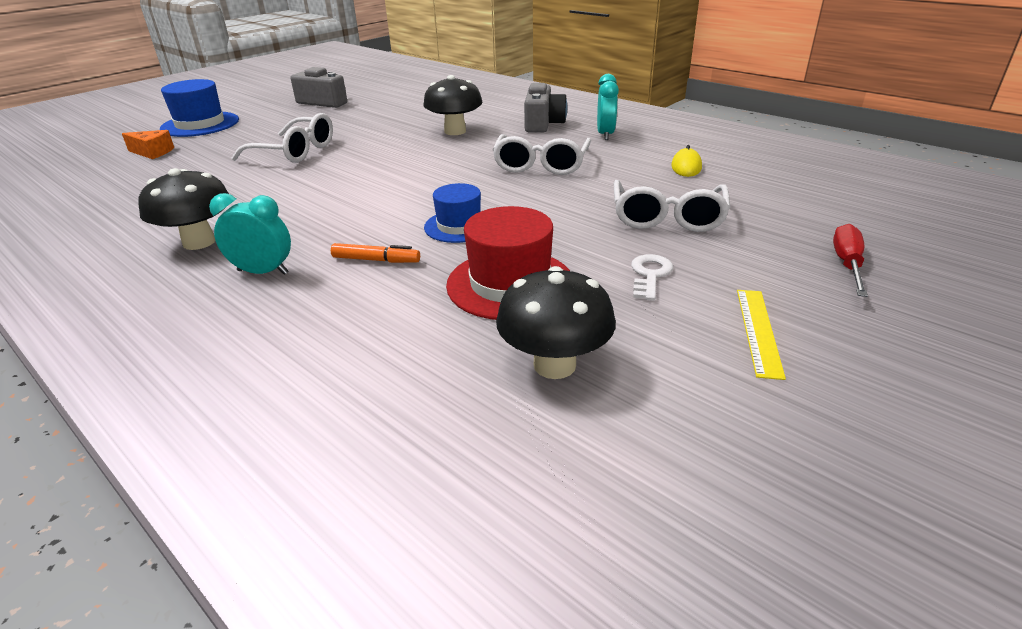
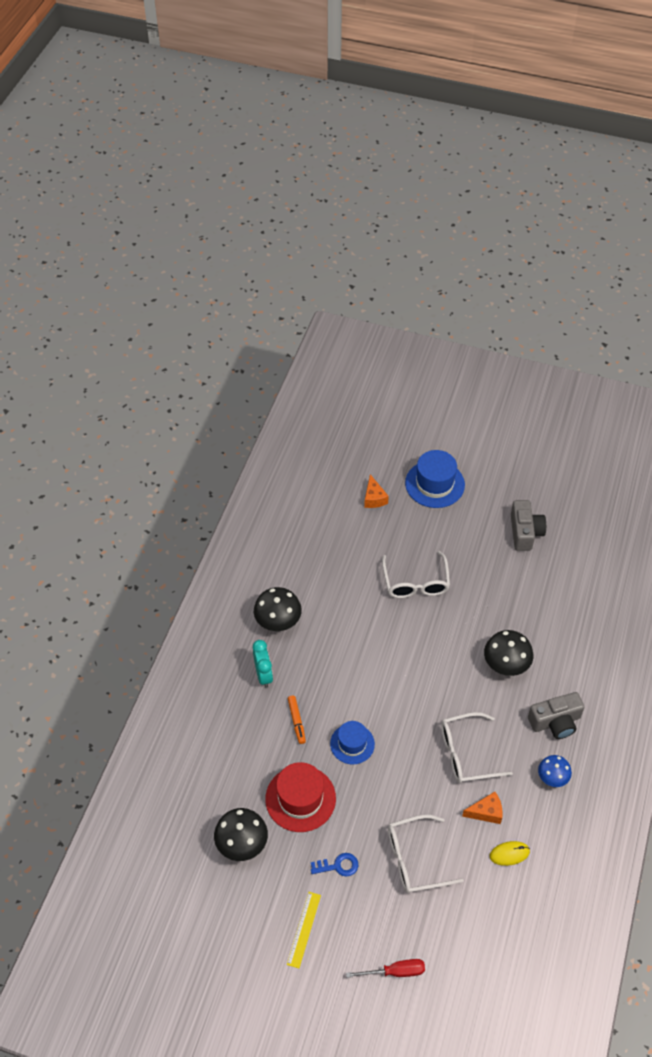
camera: 65 degrees right, 20 degrees up
turquoise clock [597,74,619,140] -> blue mushroom [538,755,572,787]
white key [631,254,673,301] -> blue key [311,853,358,876]
yellow ruler [737,290,786,380] -> yellow ruler turned 60 degrees counterclockwise [287,892,321,968]
none -> orange cheese [462,792,503,824]

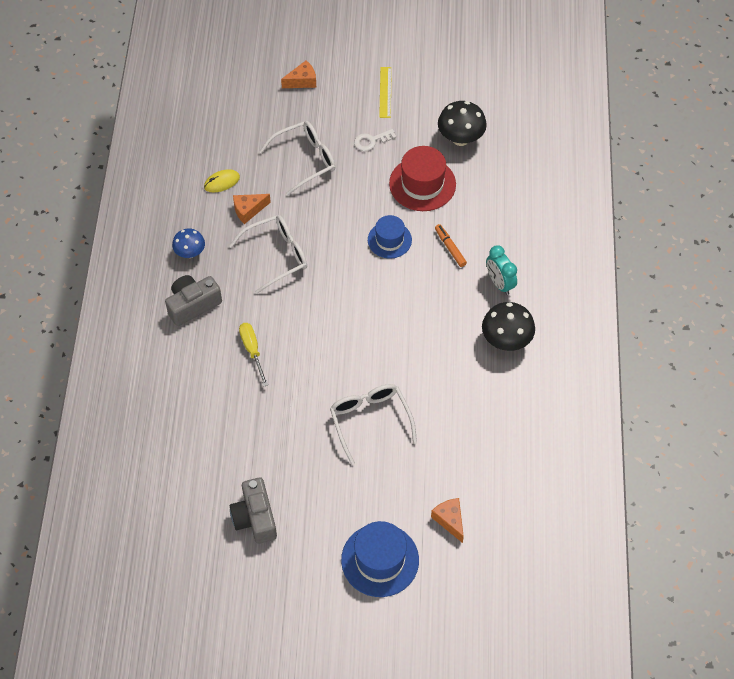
camera: 165 degrees right, 5 degrees up
blue key [311,853,358,876] -> white key [354,129,396,151]
red screwdriver [346,959,425,978] -> orange cheese [281,60,316,88]
black mushroom [484,630,533,676] -> yellow screwdriver [239,323,268,386]

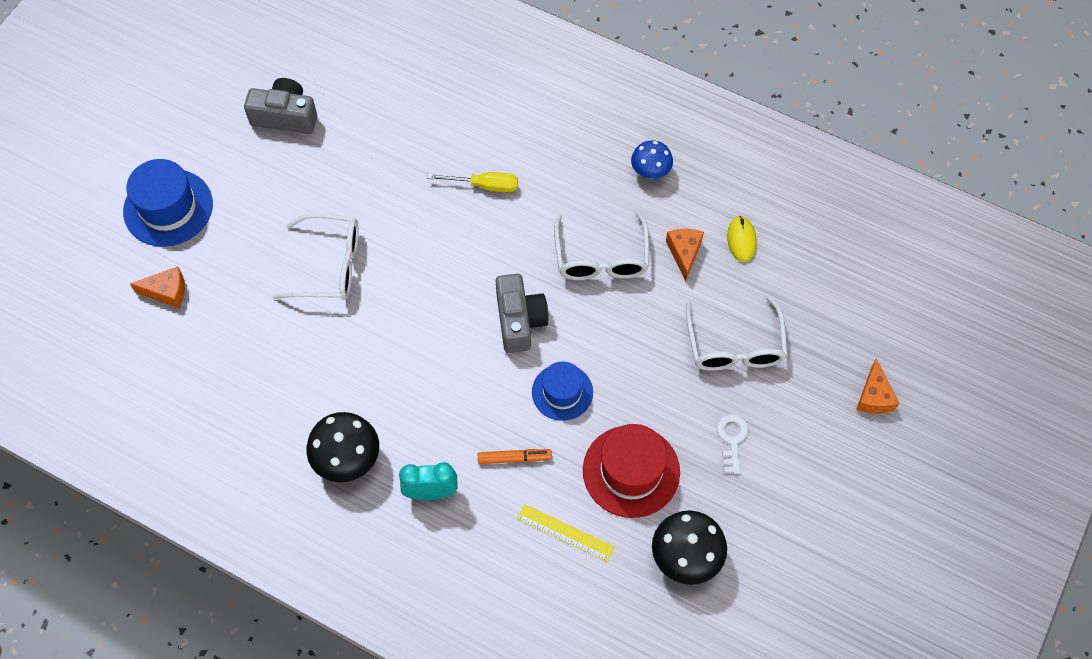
camera: 115 degrees right, 5 degrees up
grey camera [165,275,222,326] -> grey camera moved to [496,274,549,353]
yellow ruler [379,67,392,118] -> yellow ruler moved to [517,504,614,562]

